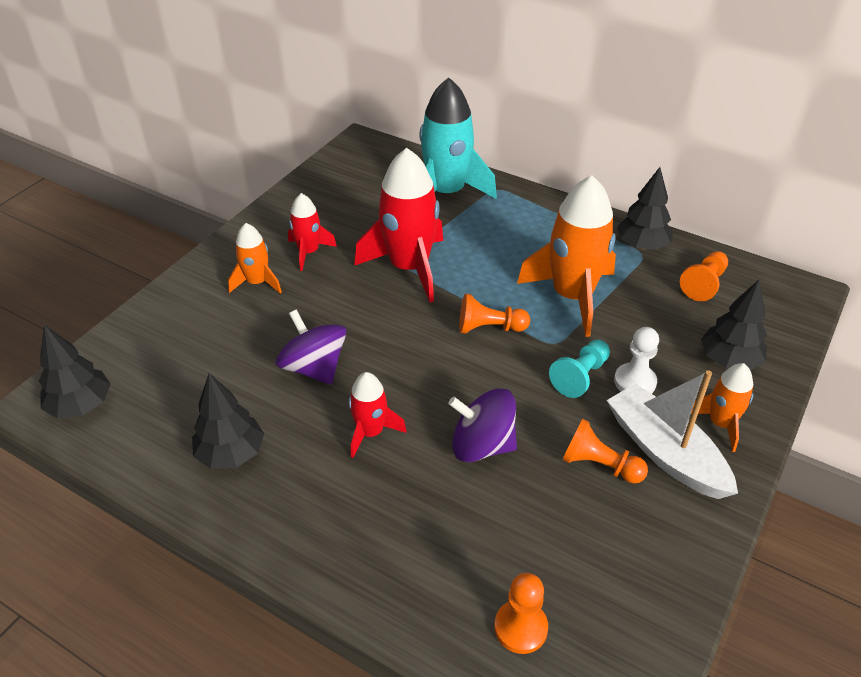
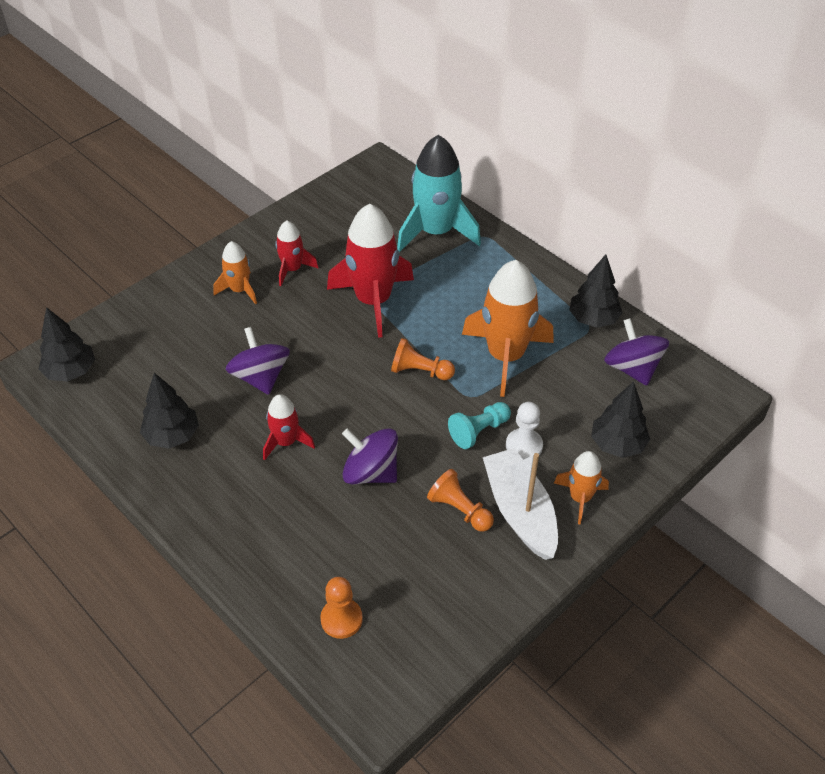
camera: 15 degrees right, 5 degrees up
orange pawn [680,251,728,301] -> purple spinning top [604,318,669,386]

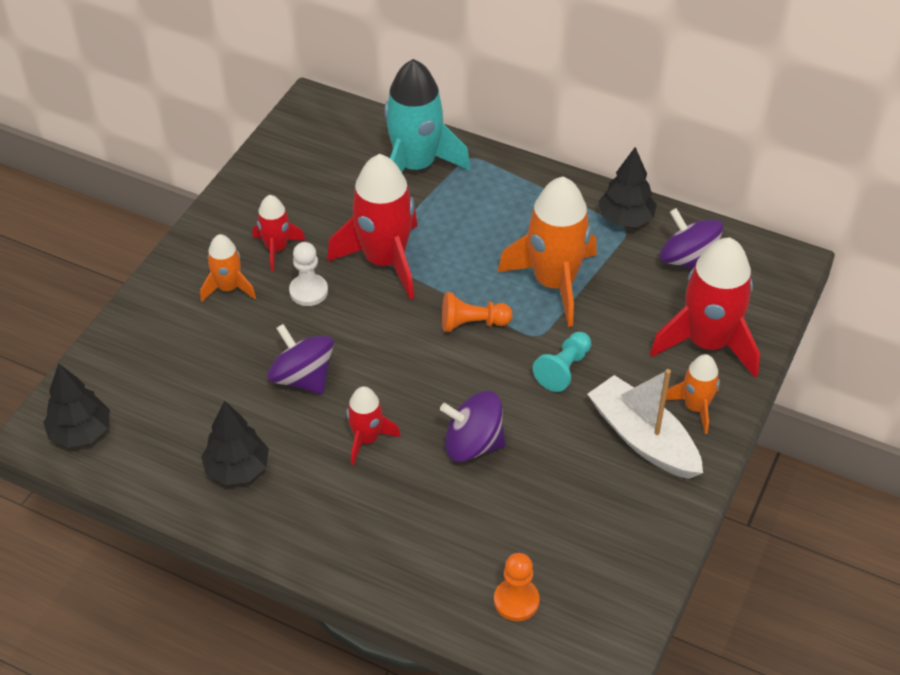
camera: 20 degrees left, 0 degrees up
orange pawn [427,469,494,532] -> none
white pawn [506,402,543,460] -> white pawn moved to [289,242,328,306]
black tree [591,381,650,458] -> red rocket [650,238,760,378]

